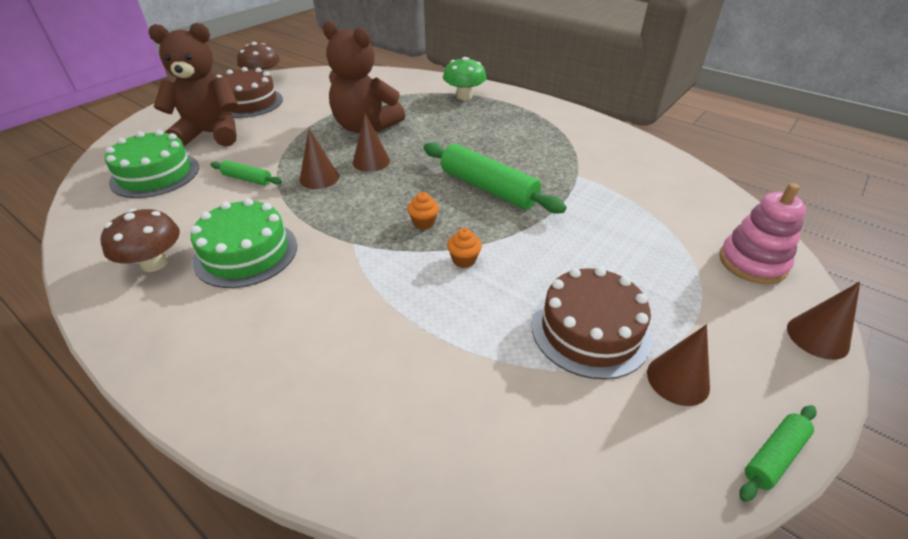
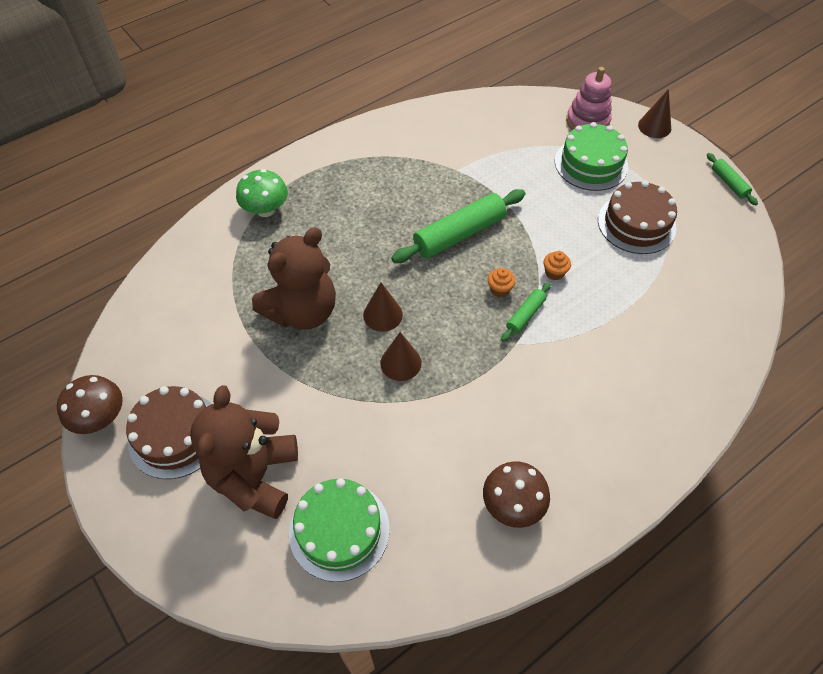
camera: 75 degrees left, 15 degrees up
green cake [191,198,297,288] -> green cake moved to [555,122,628,191]
green rolling pin [210,160,282,186] -> green rolling pin moved to [501,282,551,342]
brown cone [647,324,710,406] -> none

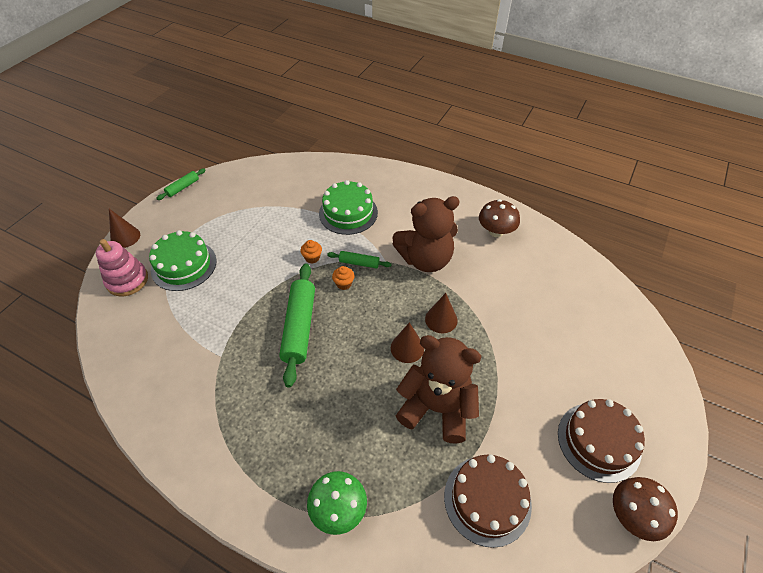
camera: 115 degrees left, 5 degrees down
brown teddy bear [190,385,298,519] -> brown teddy bear moved to [392,196,460,272]
green cake [289,478,390,582] -> green cake moved to [319,180,378,235]
green rolling pin [391,189,525,263] -> green rolling pin turned 60 degrees clockwise [279,264,315,387]
brown cake [598,181,677,254] -> brown cake moved to [444,455,532,548]

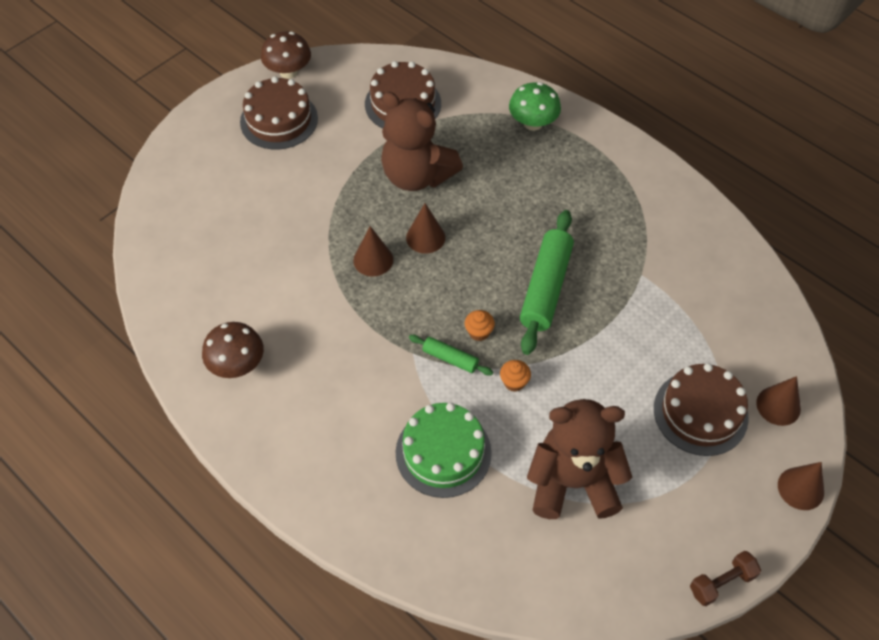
camera: 165 degrees left, 5 degrees up
pink stacking toy [96,239,148,296] -> brown cone [756,376,801,426]
green cake [149,230,216,291] -> brown cake [654,363,749,456]
green rolling pin [156,168,205,200] -> brown dumbbell [690,551,761,606]
brown teddy bear [392,196,460,272] -> brown teddy bear moved to [527,399,632,519]

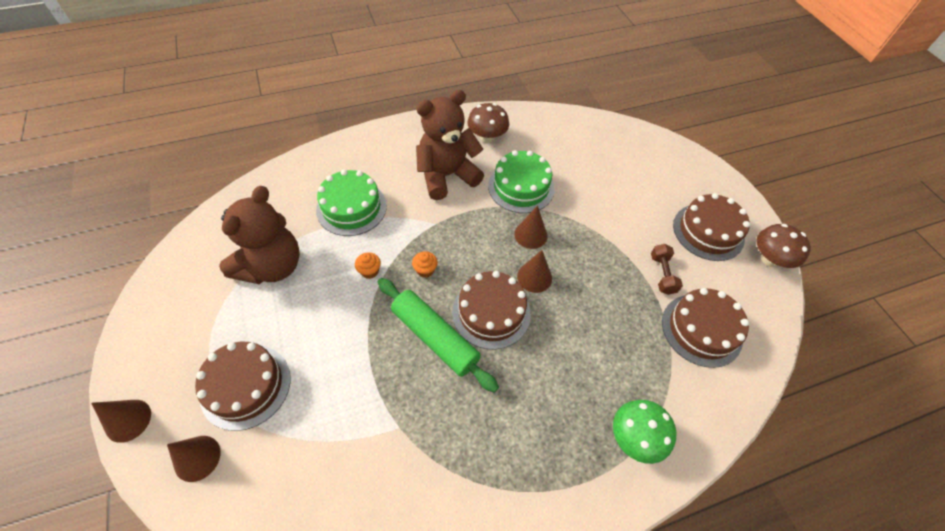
camera: 115 degrees right, 0 degrees up
brown teddy bear [381,92,463,191] -> brown teddy bear moved to [416,90,484,200]
green rolling pin [409,335,493,375] -> none
brown dumbbell [690,551,761,606] -> brown dumbbell moved to [651,244,683,295]
none -> brown cake [452,271,531,349]
none -> green cake [488,150,555,213]

